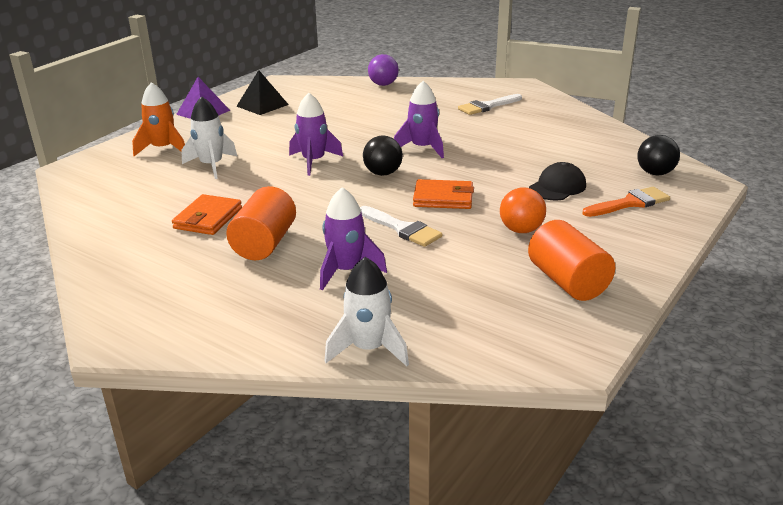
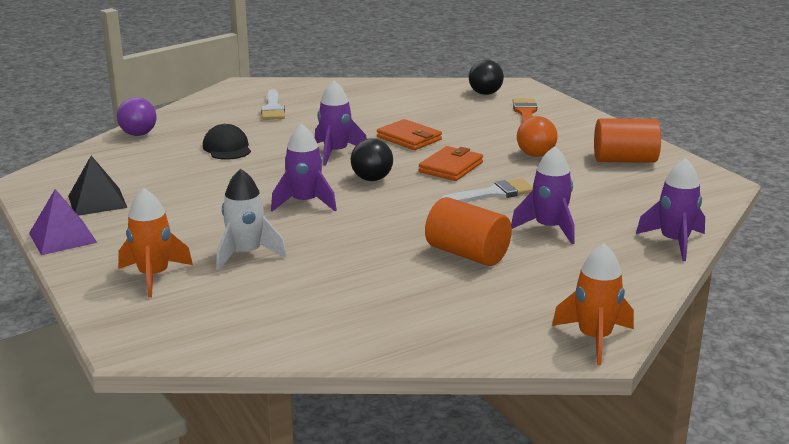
camera: 65 degrees left, 5 degrees down
orange wallet [172,194,242,235] -> orange wallet moved to [377,119,442,150]
white rocket [325,257,409,366] -> purple rocket [636,158,705,261]
black cap [529,162,586,200] -> black cap moved to [203,124,251,160]
none -> orange rocket [552,243,634,365]

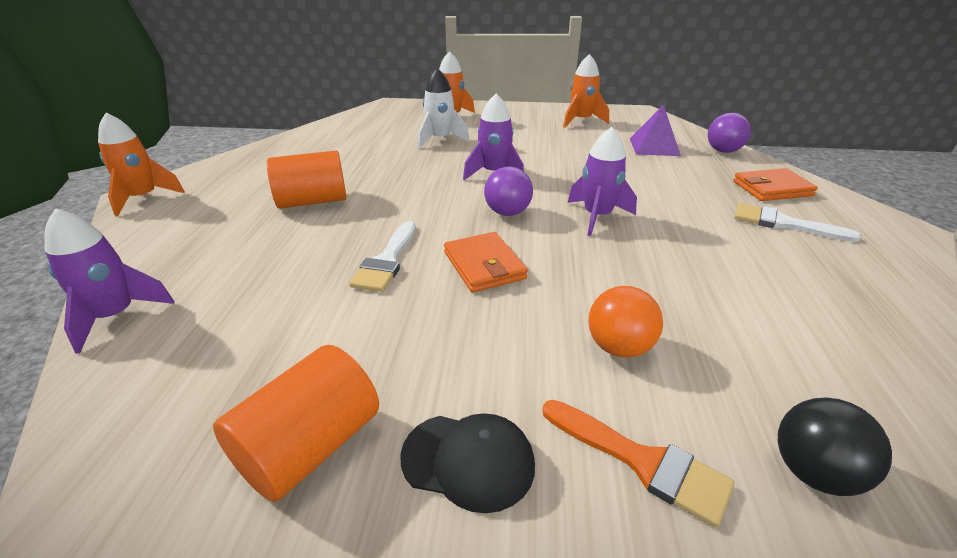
camera: 125 degrees right, 10 degrees up
purple pyramid [29,189,97,255] -> purple pyramid moved to [630,105,681,156]
black pyramid [68,156,127,216] -> orange rocket [563,54,609,128]
black cap [203,124,251,160] -> black cap moved to [400,413,535,513]
black ball [351,138,393,181] -> purple ball [484,166,533,216]
orange wallet [377,119,442,150] -> orange wallet moved to [733,168,818,201]
purple rocket [511,146,575,244] -> none
orange ball [517,116,558,157] -> orange ball moved to [588,286,663,358]

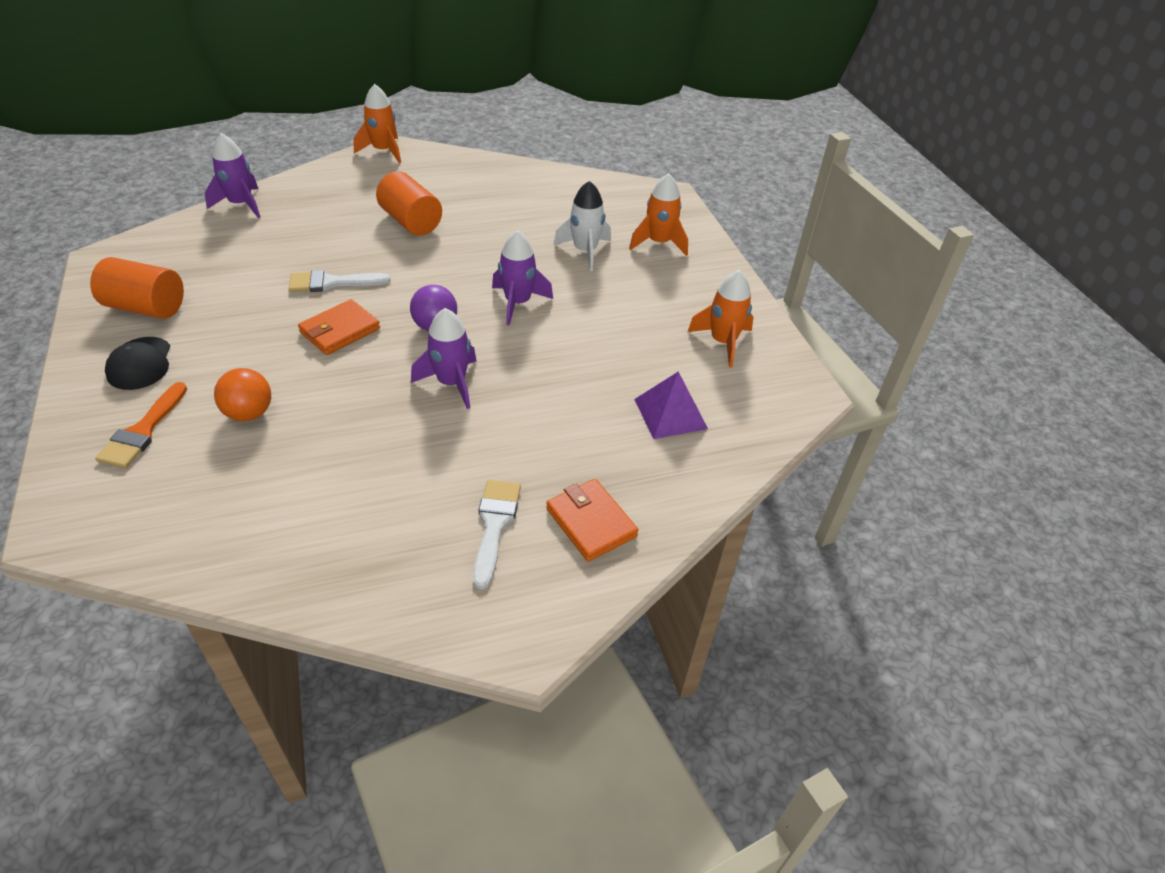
camera: 65 degrees right, 10 degrees up
purple ball [708,113,751,153] -> none
black ball [778,397,892,496] -> none

